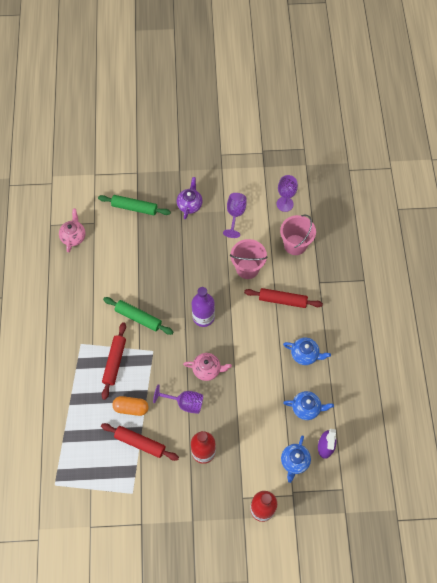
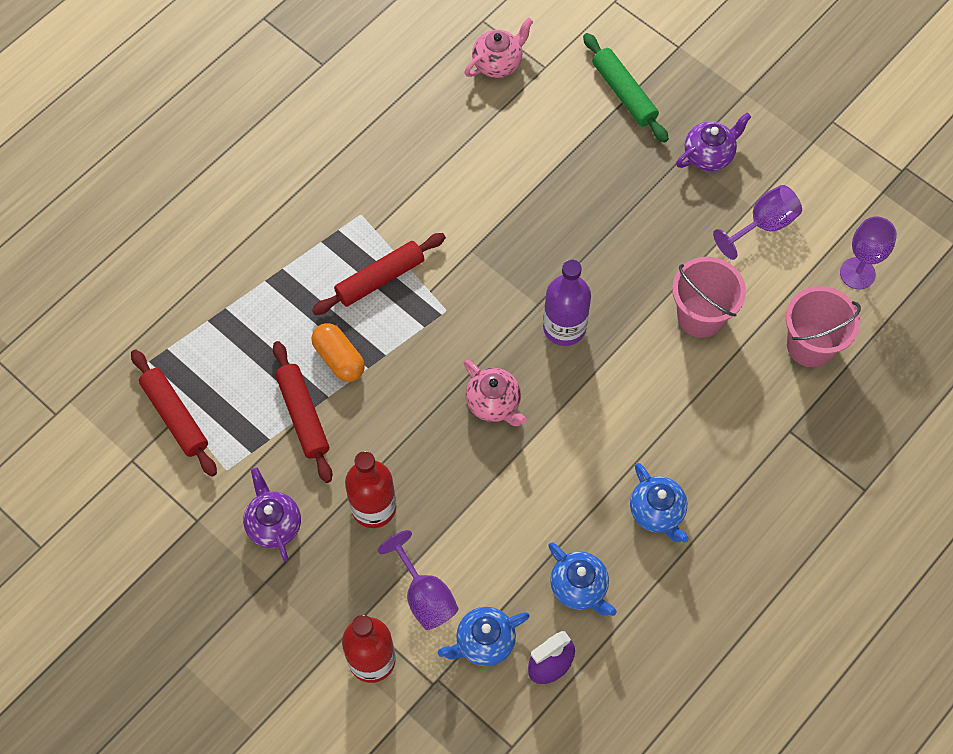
camera: 45 degrees right, 0 degrees up
green rolling pin [103,297,174,335] -> none
purple goblet [153,384,203,414] -> purple goblet moved to [378,530,459,630]
red rolling pin [244,288,323,308] -> red rolling pin moved to [131,349,217,477]
none -> purple teapot [243,468,301,562]

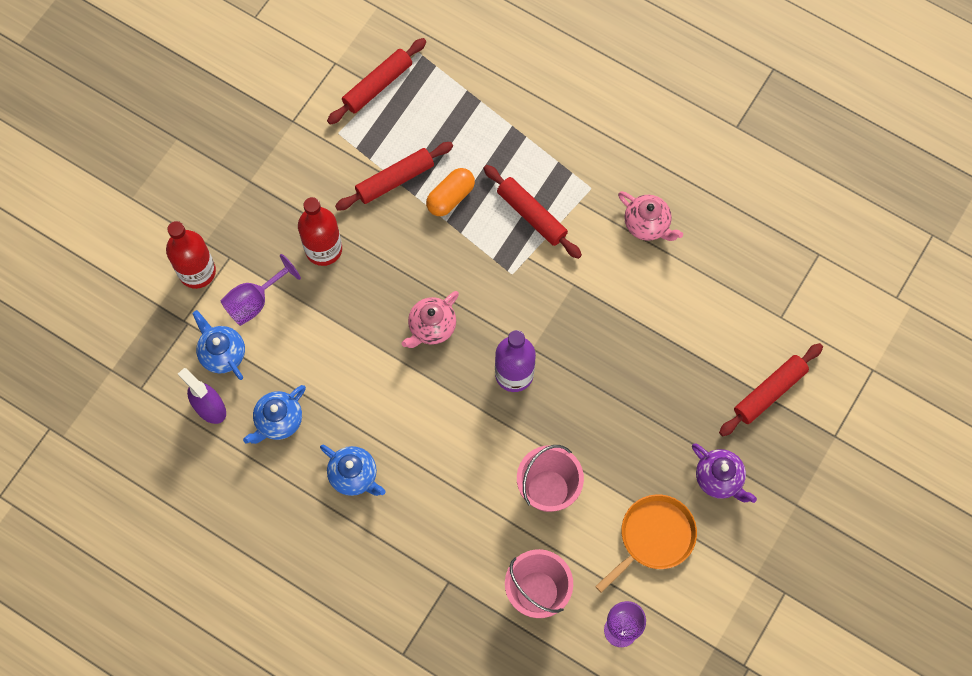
camera: 80 degrees right, 5 degrees up
purple teapot [243,468,301,562] -> none
pink teapot [465,18,533,78] -> pink teapot moved to [618,191,683,241]
green rolling pin [583,33,669,143] -> red rolling pin [719,343,823,436]
blue teapot [630,463,689,542] -> blue teapot turned 105 degrees counterclockwise [320,445,386,496]
purple goblet [713,185,802,260] -> orange pan [595,494,697,593]

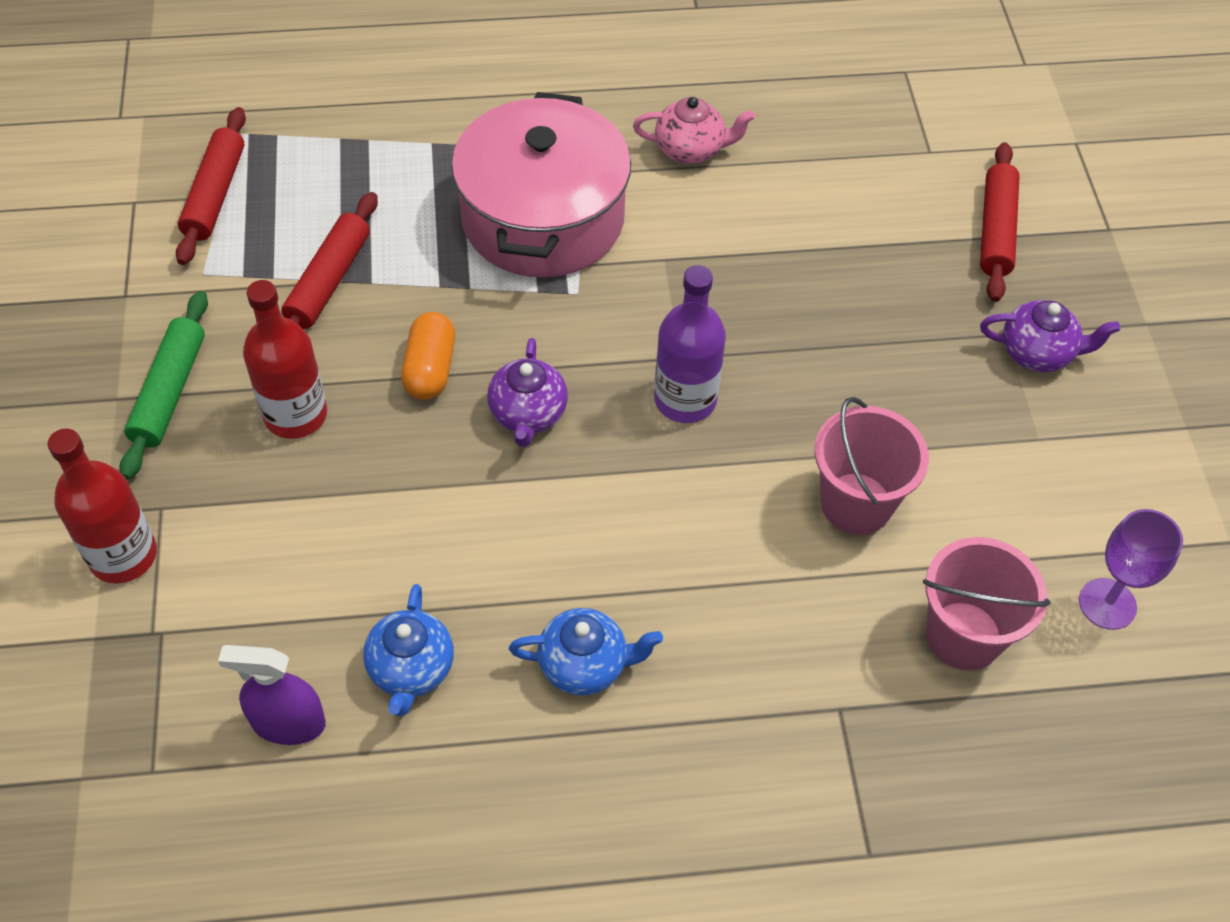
camera: 40 degrees left, 15 degrees down
blue teapot [192,310,245,380] -> none
purple goblet [220,254,301,326] -> none
pink teapot [402,291,459,348] -> purple teapot [487,338,568,447]
orange capsule [426,168,475,216] -> orange capsule moved to [401,312,455,400]
red rolling pin [483,165,582,259] -> pink pot [451,92,631,278]
orange pan [595,494,697,593] -> none
none -> green rolling pin [120,291,208,479]

